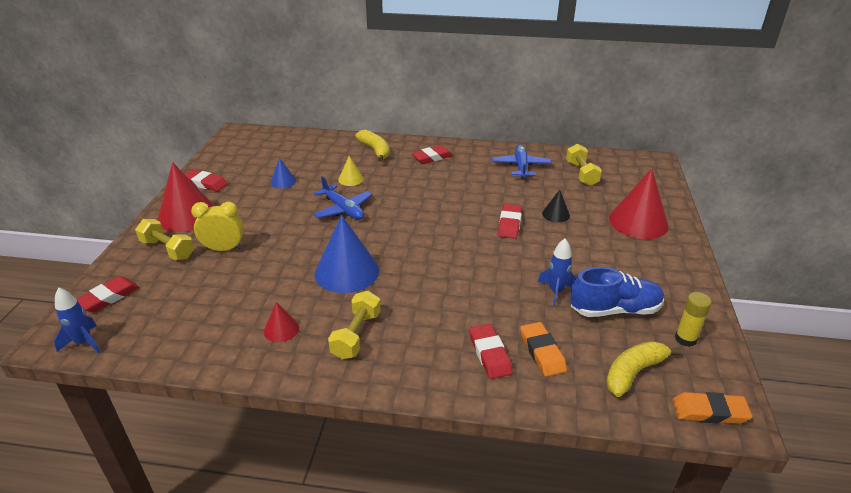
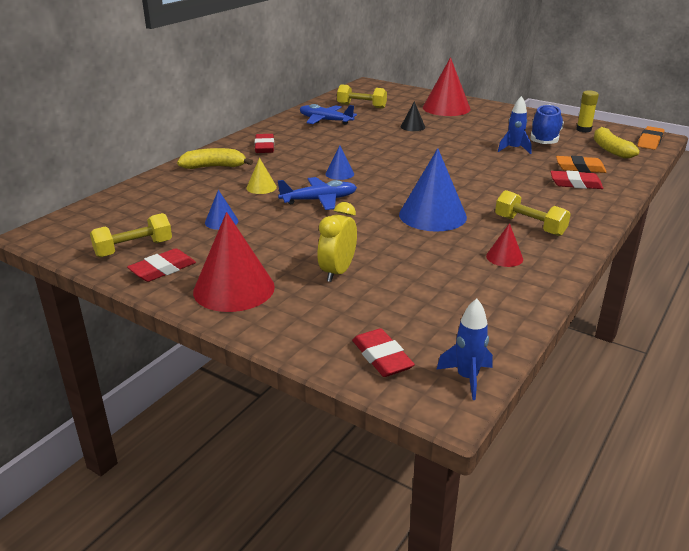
camera: 65 degrees left, 5 degrees down
yellow dumbbell [135,219,194,260] -> yellow dumbbell moved to [90,213,172,258]
red eraser [498,204,522,239] -> none
none -> blue cone [325,145,354,180]

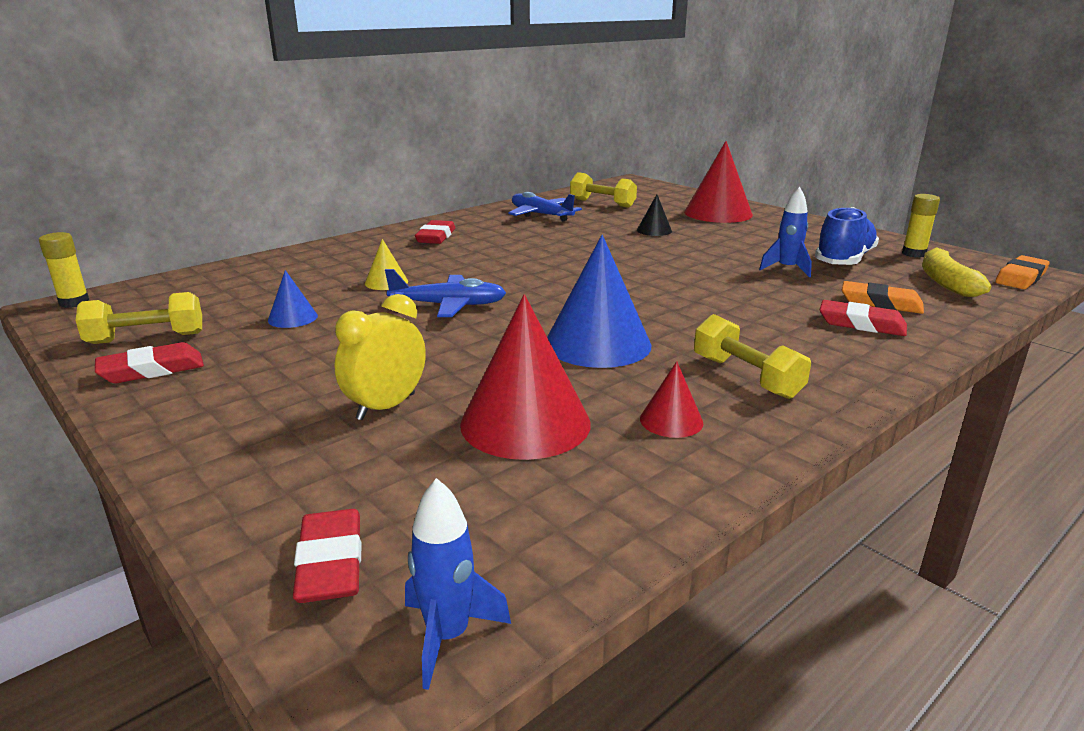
camera: 15 degrees right, 5 degrees down
yellow banana [177,148,253,169] -> none
red cone [193,212,275,312] -> red cone moved to [460,294,590,460]
blue cone [325,145,354,180] -> none
none -> yellow glue stick [39,232,89,308]

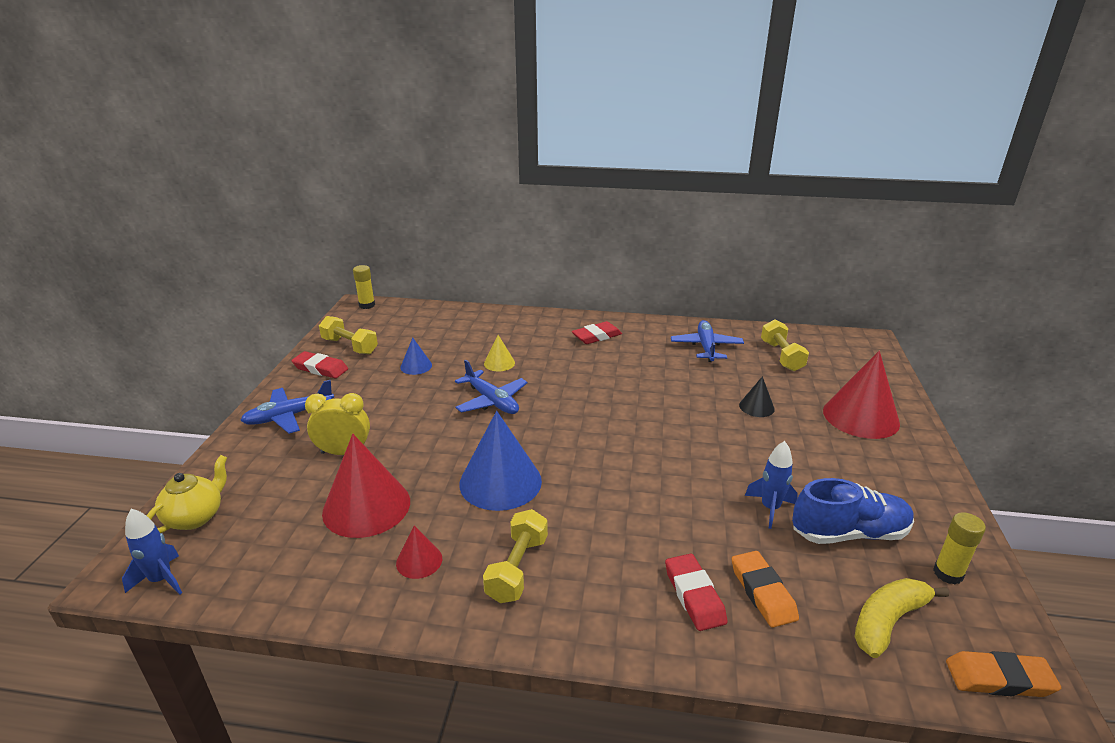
camera: 50 degrees right, 5 degrees up
red eraser [293,509,361,603] -> yellow teapot [146,455,227,533]
none -> blue plane [240,380,334,434]

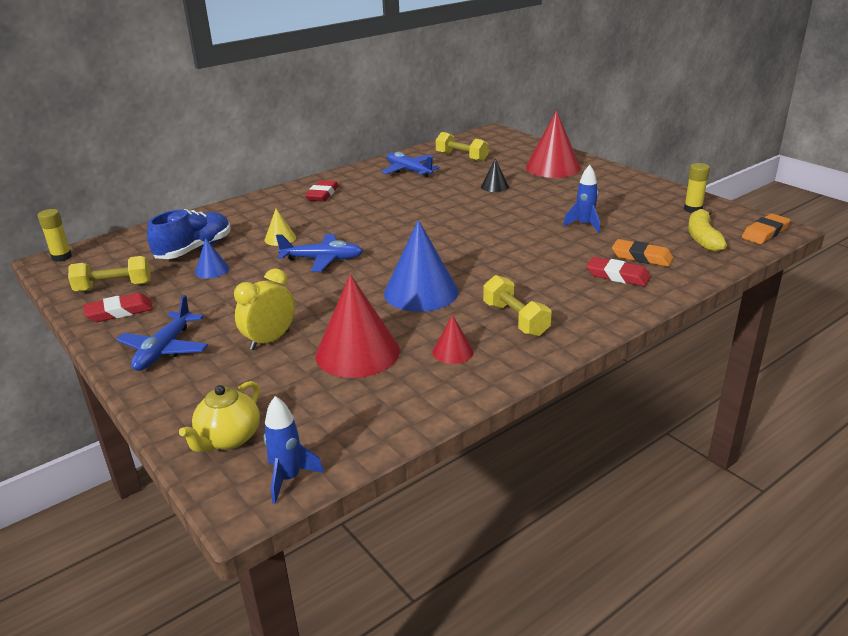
camera: 45 degrees left, 0 degrees up
yellow teapot [146,455,227,533] -> yellow teapot turned 135 degrees counterclockwise [179,381,260,452]
blue shoe [792,478,914,544] -> blue shoe moved to [147,209,231,259]

